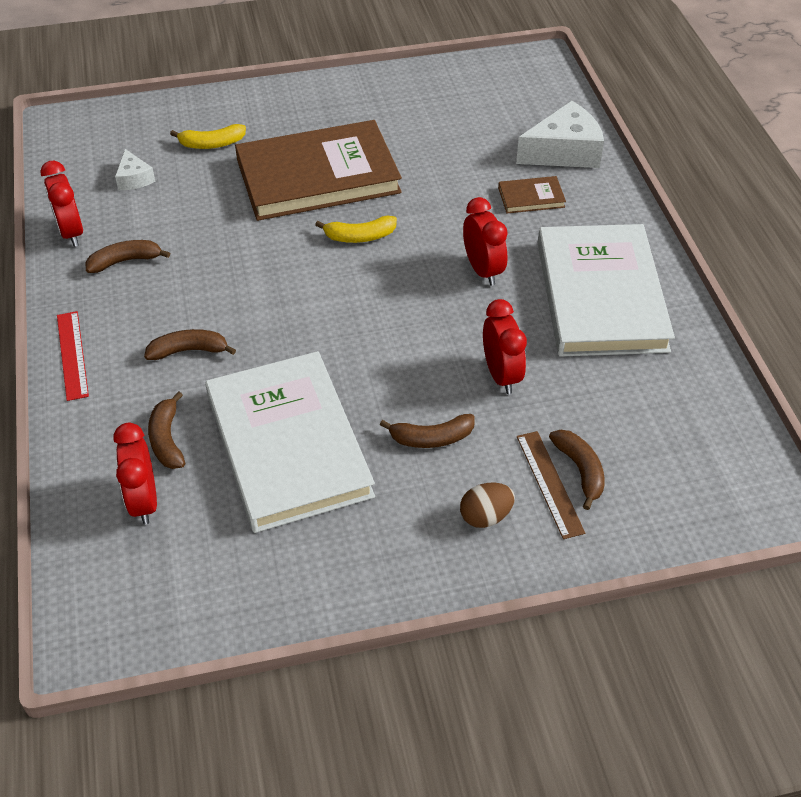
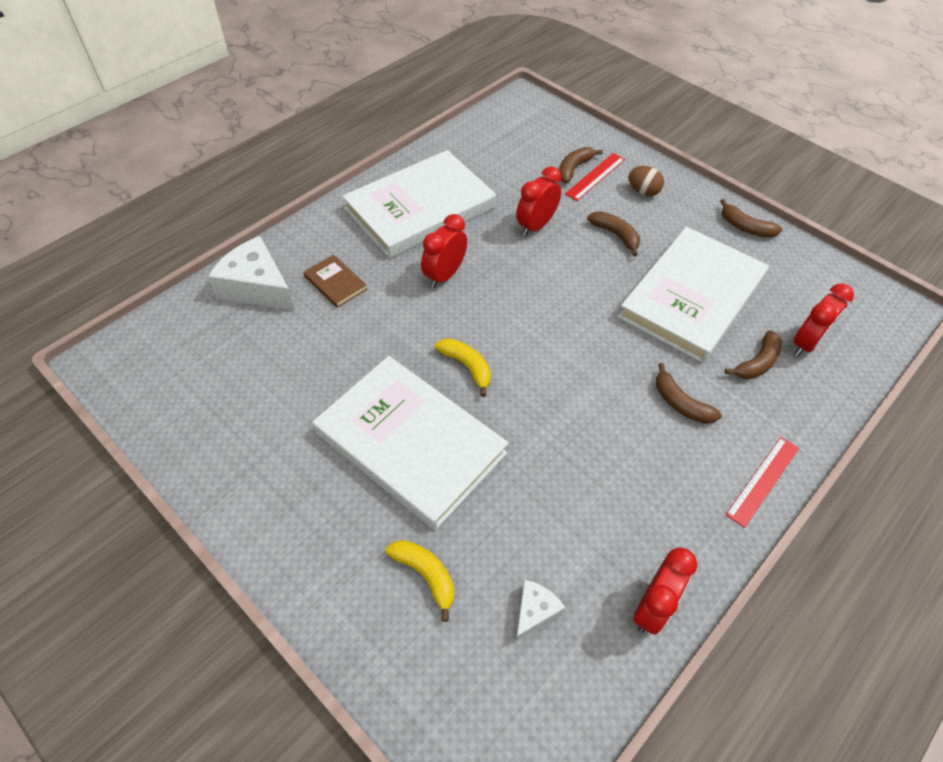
camera: 125 degrees left, 5 degrees up
brown banana [86,240,170,273] -> brown banana moved to [720,199,782,238]
brown book [235,120,402,221] -> white book [313,356,509,530]
brown ruler [517,431,585,539] -> red ruler [565,153,625,201]

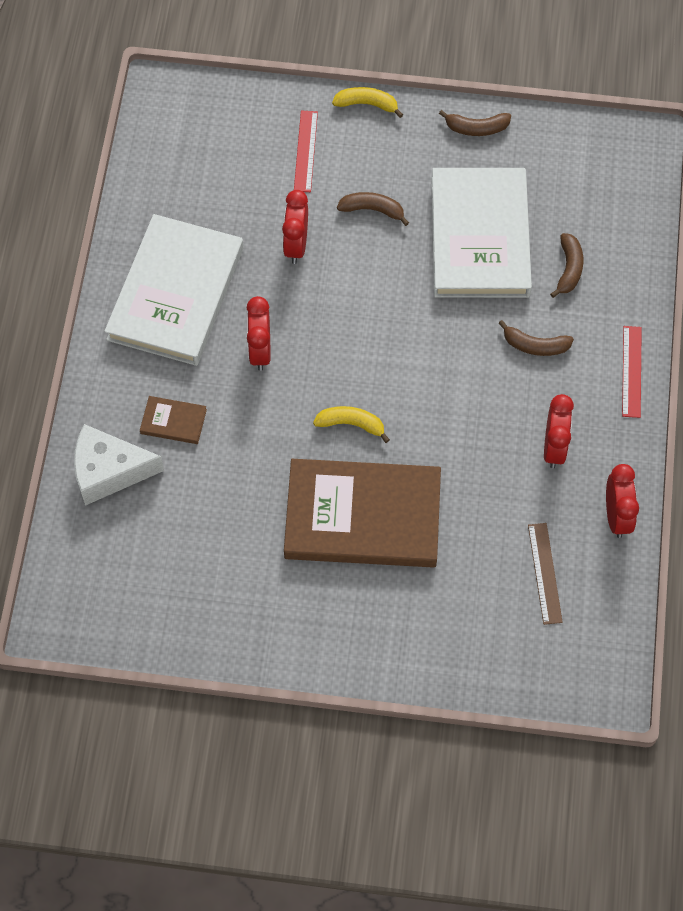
camera: 35 degrees left, 10 degrees up
white book [313,356,509,530] -> brown book [284,459,441,568]
yellow banana [386,540,454,622] -> yellow banana moved to [332,87,403,118]
white cheese [515,580,566,642] -> brown ruler [528,523,563,625]
brown banana [559,147,603,183] -> none
brown egg [628,166,664,196] -> none
red clock [793,284,854,356] -> red clock moved to [544,394,574,468]

